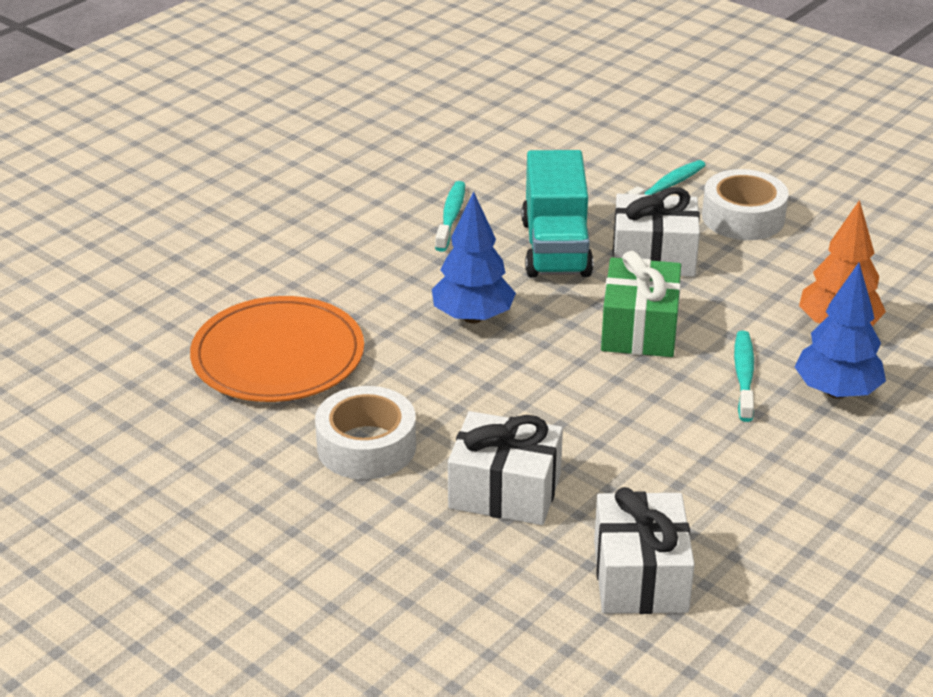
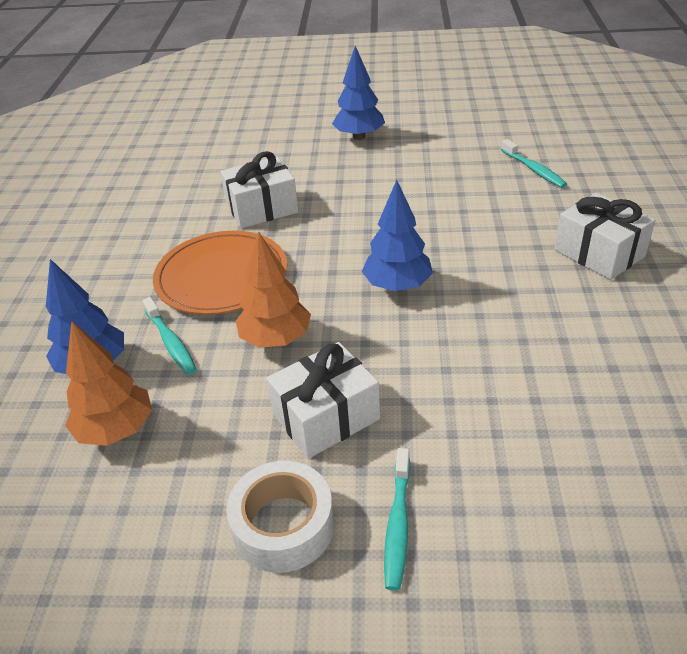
camera: 145 degrees right, 5 degrees up
orange plate [190,296,364,402] -> orange plate moved to [153,231,287,315]
white tape [315,386,416,480] -> none
turquoise toothbrush [435,181,465,252] -> turquoise toothbrush moved to [501,139,567,188]
turquoise truck [522,150,593,278] -> none
white gift [594,487,695,614] -> white gift moved to [554,192,655,280]
green gift [601,251,681,357] -> orange tree [236,231,311,348]
none -> blue tree [332,46,385,140]

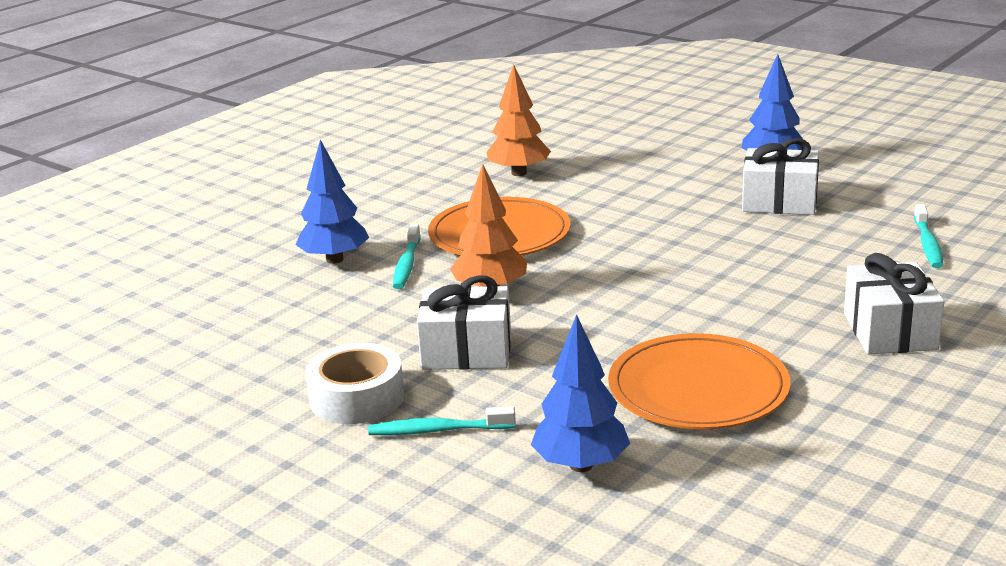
camera: 35 degrees right, 15 degrees down
orange tree [65,322,152,446] -> orange tree moved to [487,64,551,176]
white gift [220,151,299,228] -> white gift moved to [742,138,819,215]
blue tree [362,180,433,291] -> blue tree moved to [531,314,630,472]
turquoise toothbrush [384,448,411,591] -> turquoise toothbrush turned 45 degrees clockwise [368,406,516,435]
none -> orange plate [608,333,790,429]

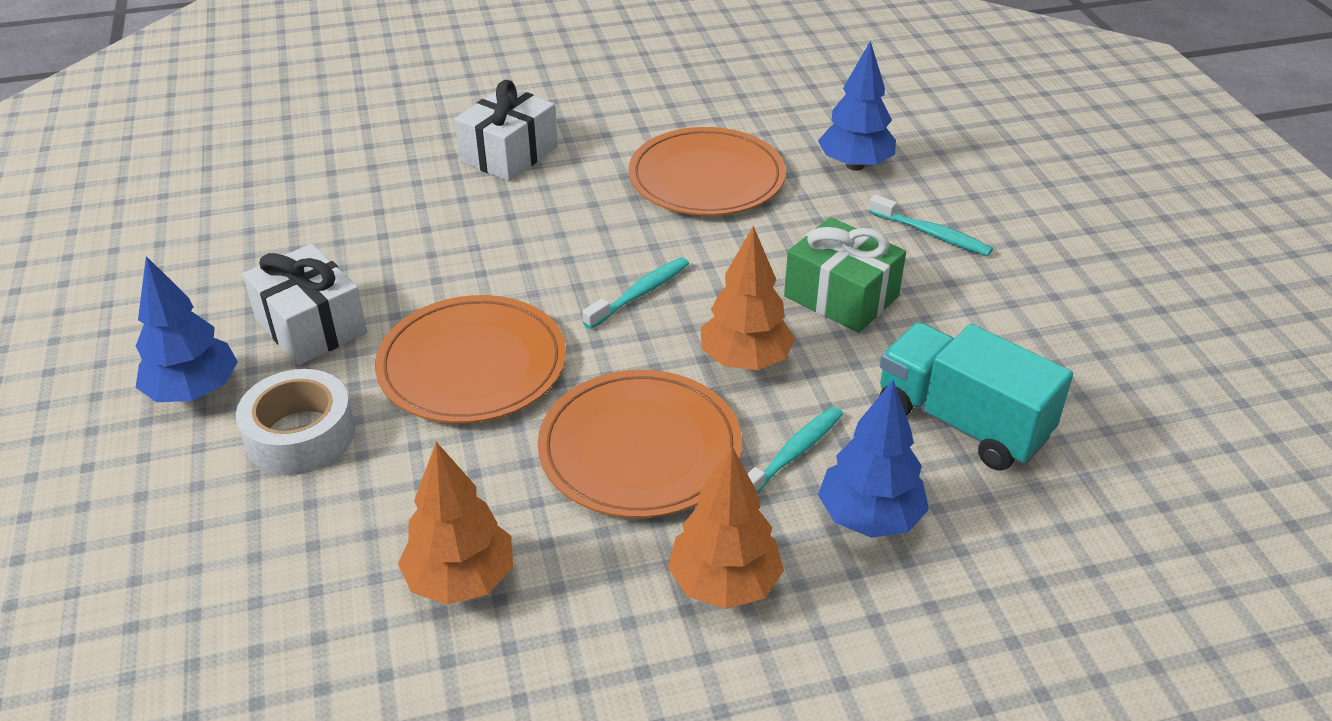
camera: 145 degrees left, 15 degrees up
white tape [305,343,404,424] -> white tape moved to [236,369,355,475]
white gift [417,275,511,370] -> green gift [784,217,906,333]
turquoise toothbrush [914,204,943,268] -> turquoise toothbrush moved to [582,257,689,329]
none -> orange plate [375,295,566,423]
none -> orange tree [668,446,784,609]
none -> turquoise truck [879,322,1073,470]

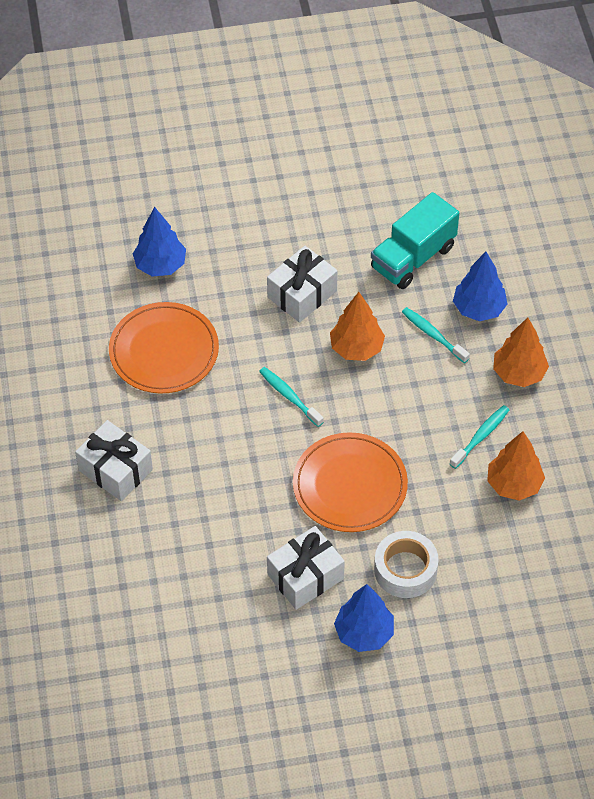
camera: 85 degrees left, 15 degrees up
orange plate [538,370,742,518] -> none
green gift [784,217,906,333] -> white gift [267,246,338,323]
turquoise toothbrush [869,195,993,256] -> turquoise toothbrush moved to [450,405,509,469]

